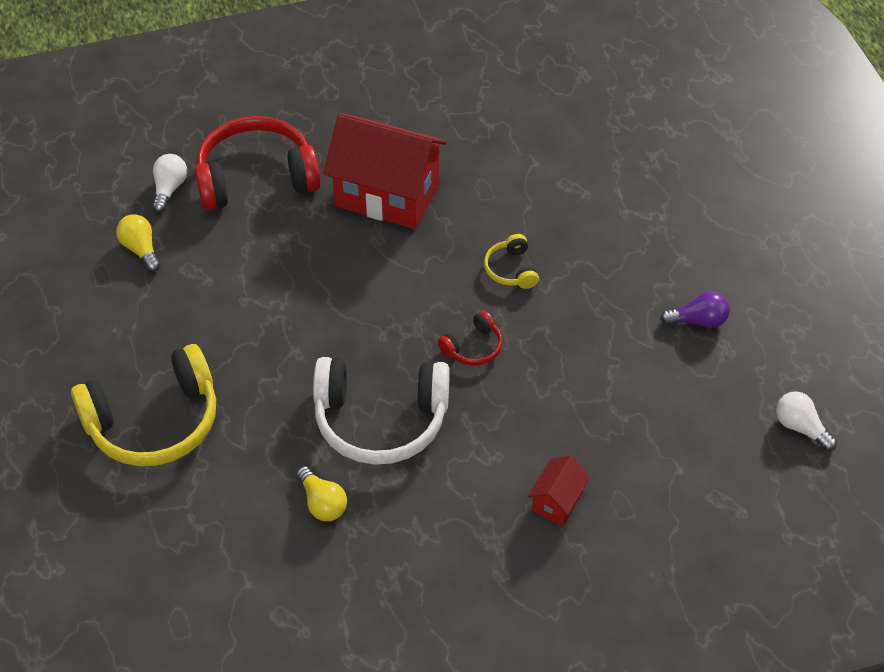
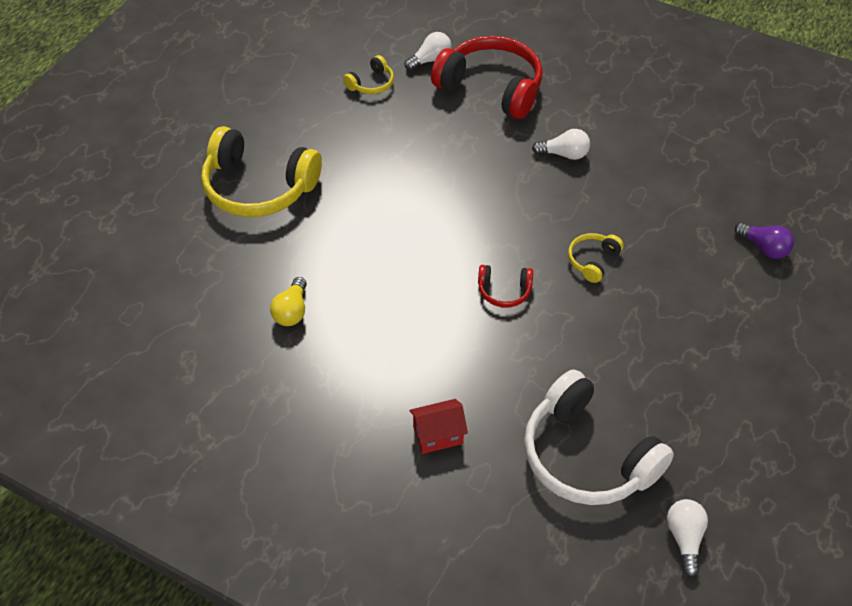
camera: 45 degrees right, 0 degrees up
yellow light bulb [116,214,161,272] -> yellow headphones [343,55,394,94]
white headphones [313,357,450,465] -> white headphones moved to [524,369,674,505]
red house [323,113,447,229] -> white light bulb [532,129,590,160]
purple light bulb [660,291,730,328] -> purple light bulb moved to [735,222,794,259]

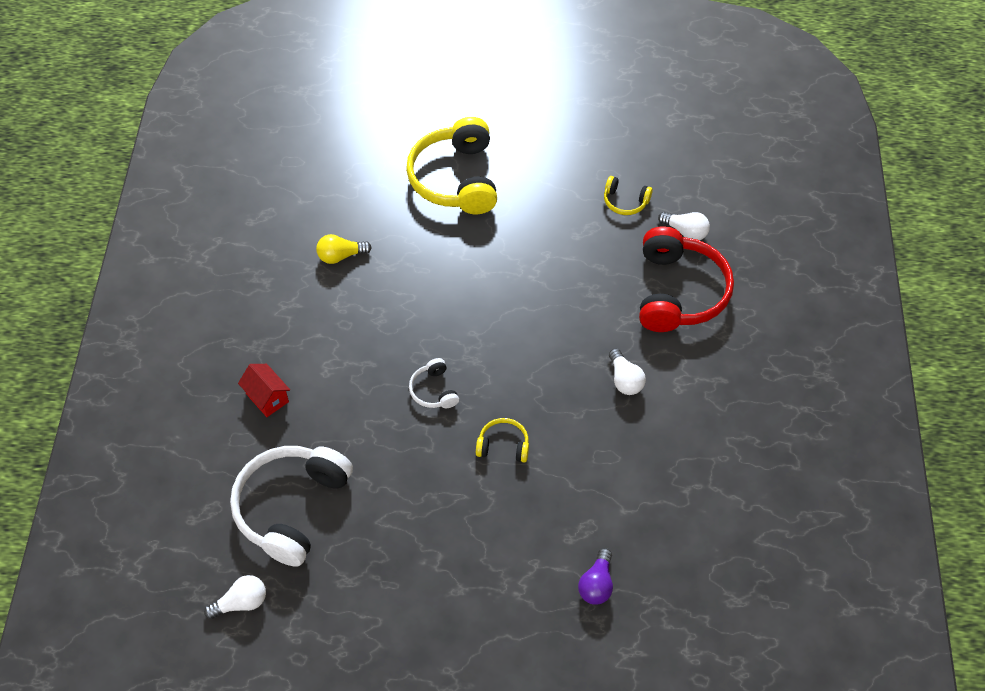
camera: 65 degrees right, 5 degrees up
red headphones [478,265,533,308] -> white headphones [409,358,459,408]

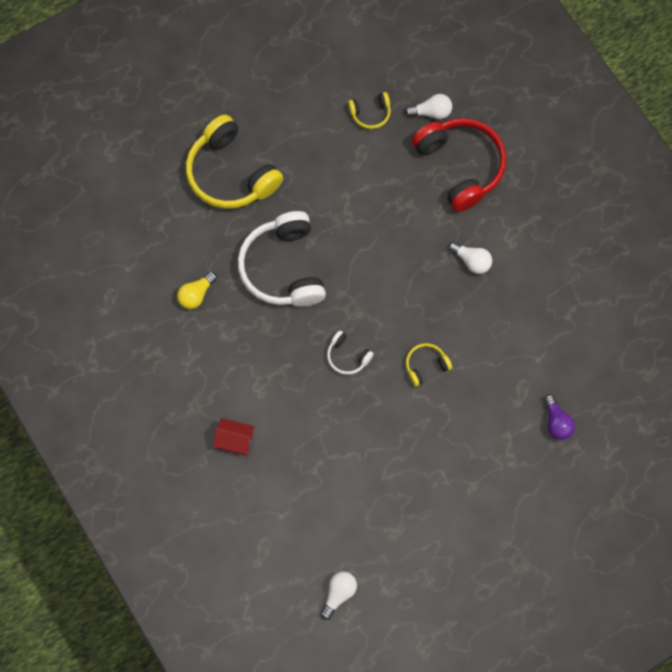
camera: 35 degrees left, 15 degrees up
white headphones [230,446,353,567] -> white headphones moved to [238,211,326,307]

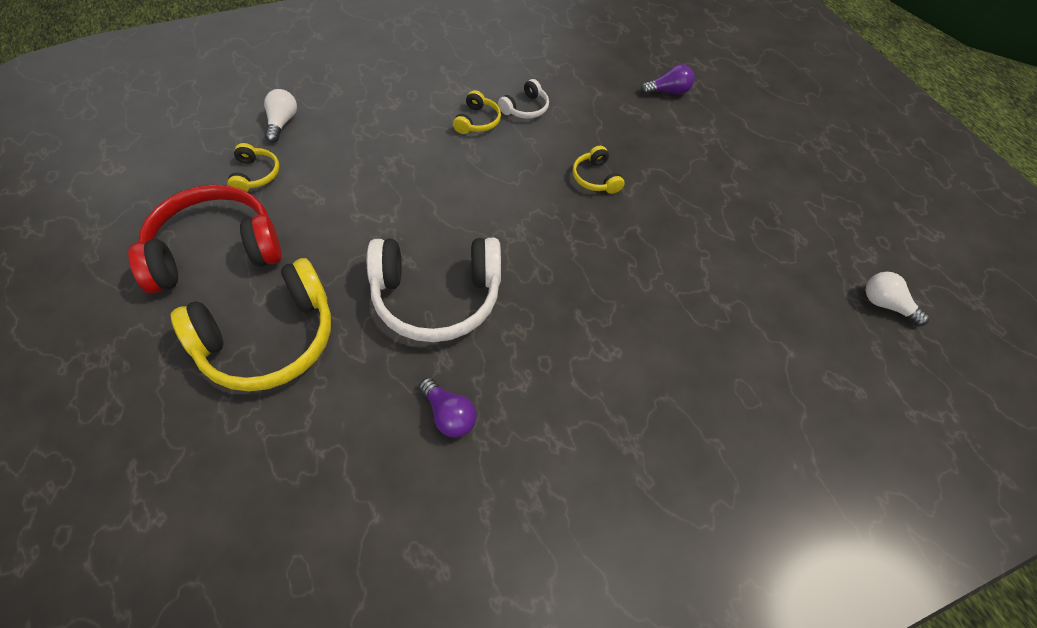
camera: 85 degrees left, 15 degrees down
yellow light bulb [177,272,217,309] -> purple light bulb [419,377,477,438]
red house [213,418,255,456] -> none
white headphones [327,331,374,375] -> white headphones moved to [498,79,549,119]
red headphones [412,118,507,212] -> red headphones moved to [128,185,282,293]
white light bulb [448,241,492,274] -> yellow headphones [453,90,501,134]

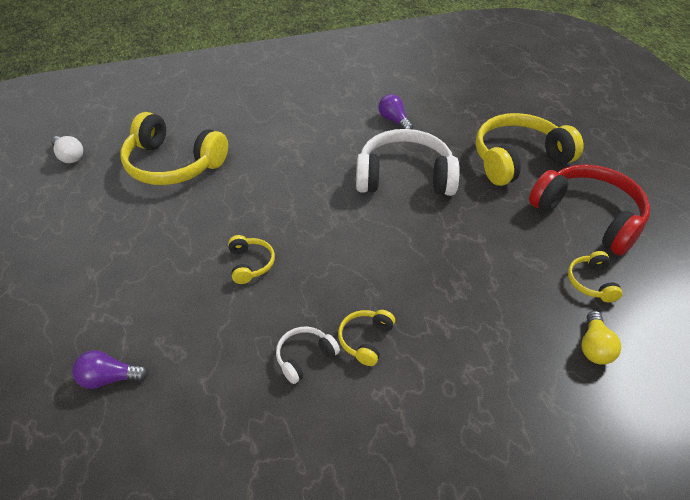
camera: 170 degrees left, 10 degrees down
red headphones [128,185,282,293] -> red headphones turned 120 degrees counterclockwise [529,164,650,255]
white light bulb [264,89,297,142] -> yellow light bulb [581,311,621,365]
none -> yellow headphones [121,112,228,185]

